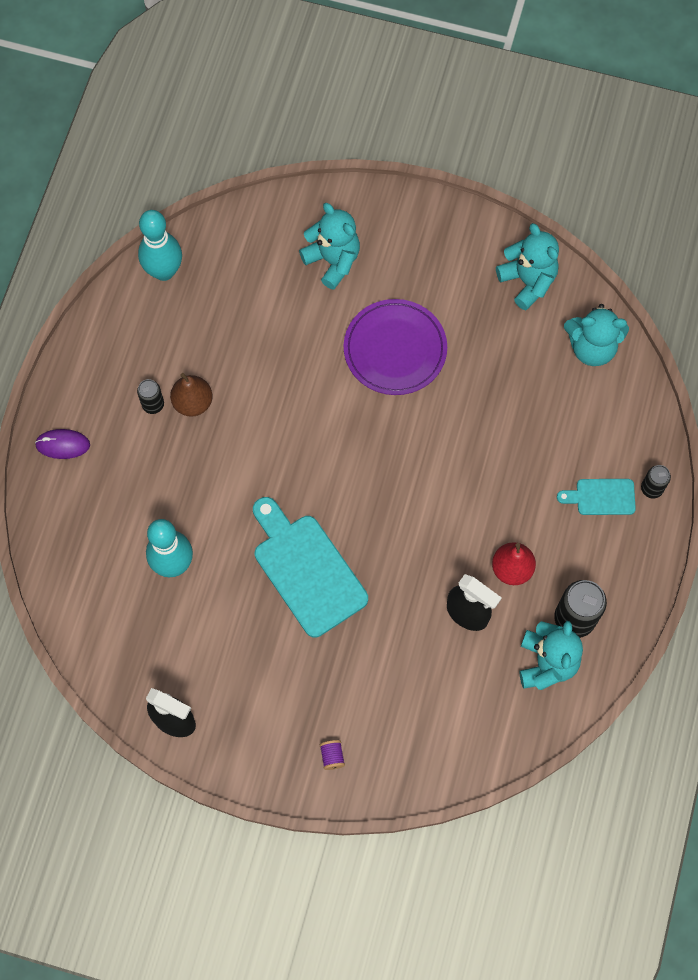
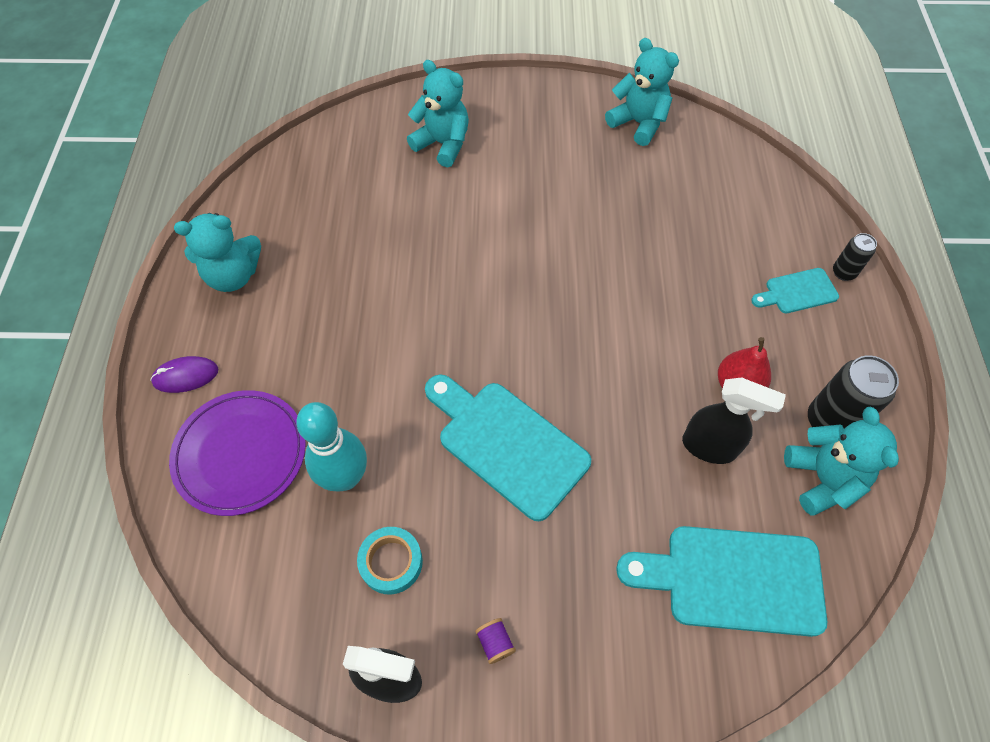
camera: 15 degrees left, 10 degrees down
black can [137,379,164,414] -> none
turquoise bowling pin [138,210,182,281] -> none
brown pear [170,373,212,417] -> none
purple spool [320,740,345,770] -> purple spool moved to [475,618,516,664]
purple plate [344,299,447,395] -> purple plate moved to [169,390,306,516]
turquoise teddy bear [564,304,629,366] -> turquoise teddy bear moved to [174,213,261,292]
none -> turquoise tape [357,527,423,595]
none -> turquoise cutting board [616,526,827,637]

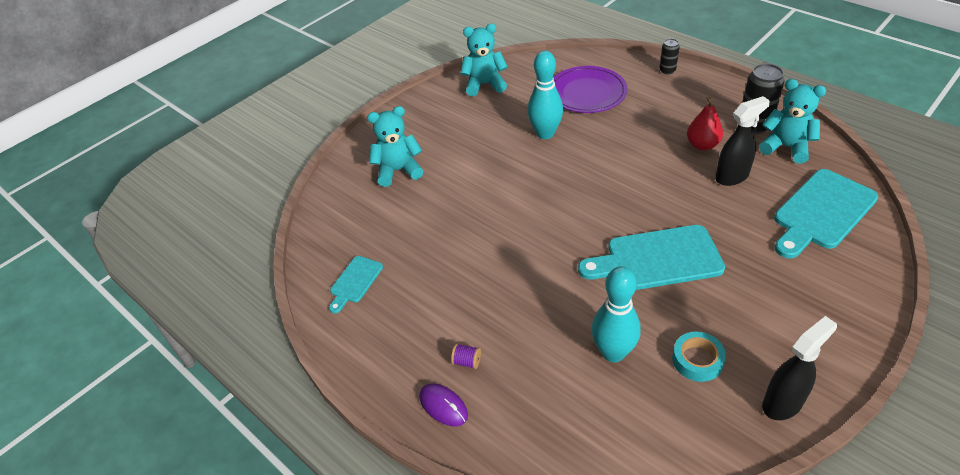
camera: 45 degrees left, 15 degrees down
purple mouse [150,356,218,393] -> purple mouse turned 75 degrees counterclockwise [419,383,468,426]
purple plate [169,390,306,516] -> purple plate moved to [553,66,628,113]
turquoise teddy bear [174,213,261,292] -> none
purple spool [475,618,516,664] -> purple spool moved to [451,343,481,369]
turquoise cutting board [751,268,839,313] -> turquoise cutting board moved to [329,256,383,313]
none -> turquoise bowling pin [527,50,563,139]

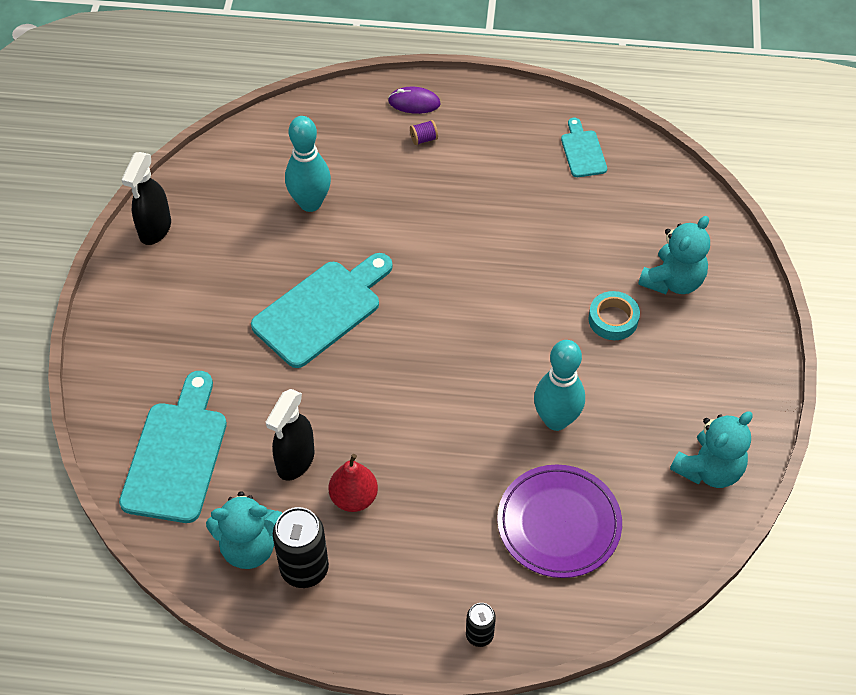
camera: 140 degrees right, 10 degrees up
turquoise tape [672,332,726,382] -> turquoise tape moved to [588,291,640,340]

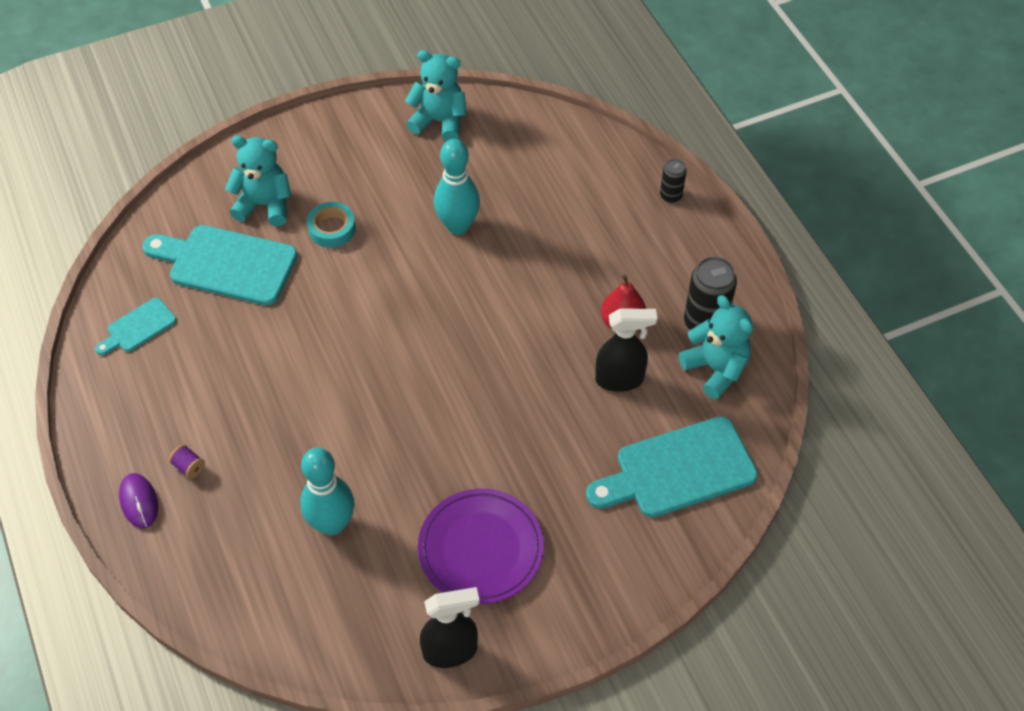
camera: 120 degrees left, 0 degrees up
turquoise cutting board [251,253,393,368] -> turquoise cutting board moved to [142,225,298,306]
purple plate [497,464,622,578] -> purple plate moved to [418,489,544,604]

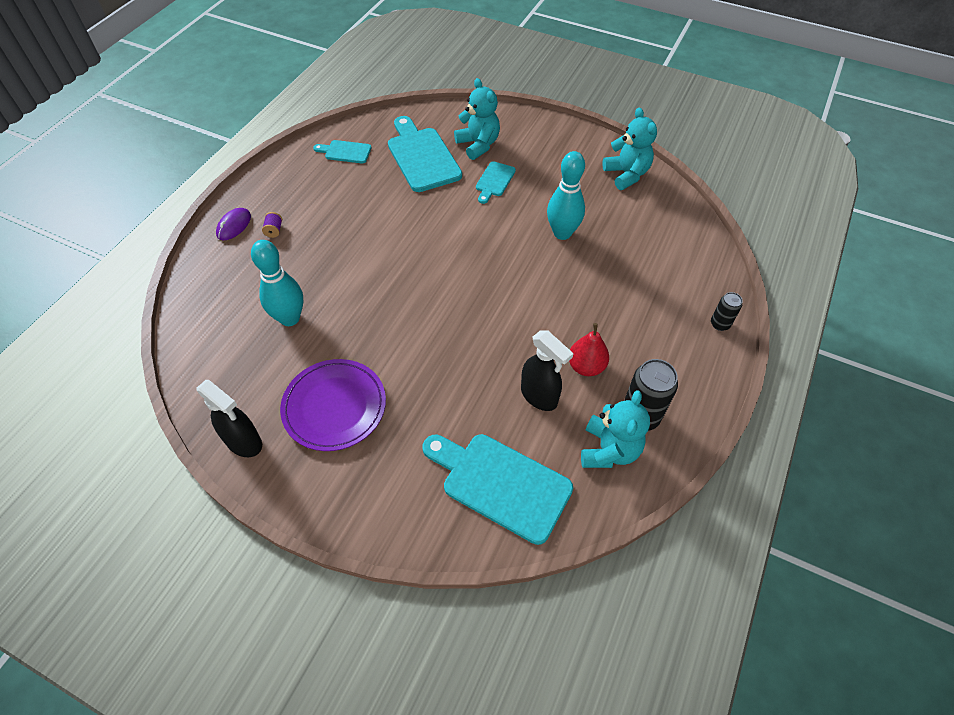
camera: 50 degrees right, 0 degrees up
turquoise tape [307,202,356,248] -> turquoise cutting board [476,161,516,204]

